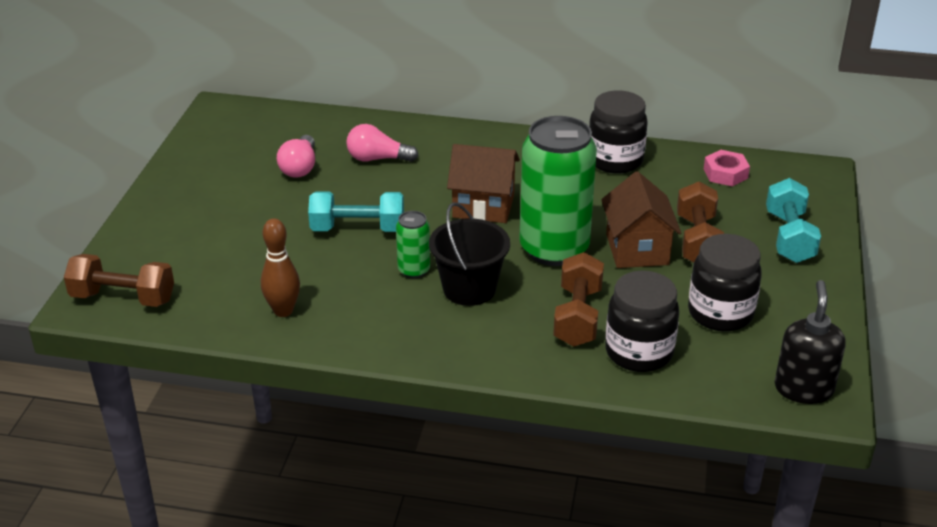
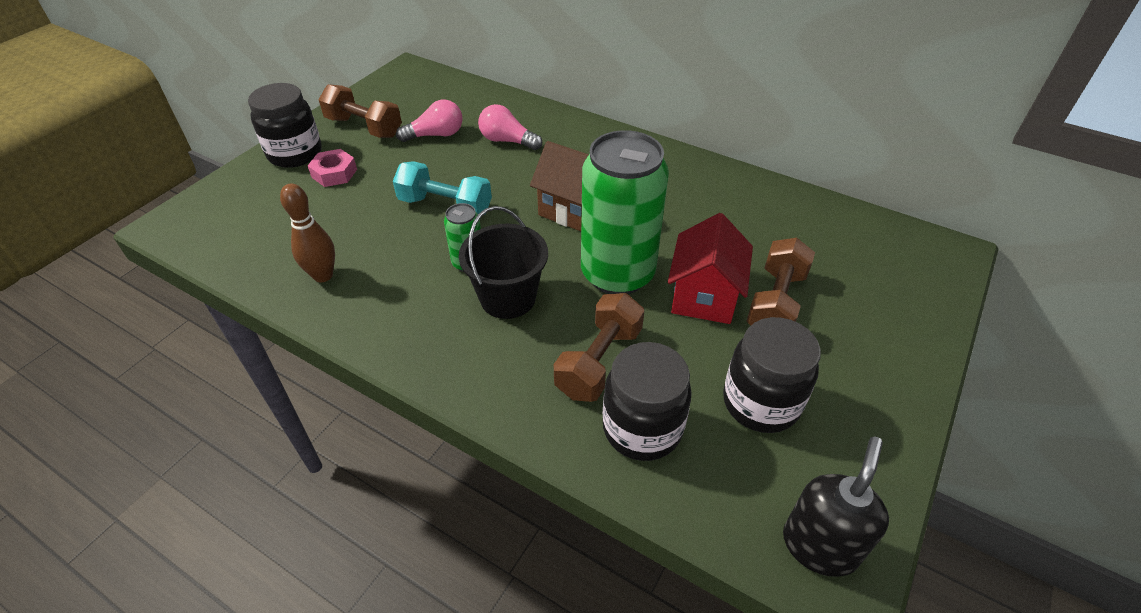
camera: 20 degrees right, 10 degrees up
brown dumbbell [64,254,174,307] -> brown dumbbell moved to [318,84,402,138]
pink light bulb [277,135,315,178] -> pink light bulb turned 135 degrees counterclockwise [396,99,462,142]
black jar [589,91,648,174] -> black jar moved to [248,83,322,168]
brown house [601,171,681,268] -> red house [668,213,753,324]
pink nut [704,150,750,187] -> pink nut moved to [308,149,357,187]
turquoise dumbbell [766,178,821,263] -> none

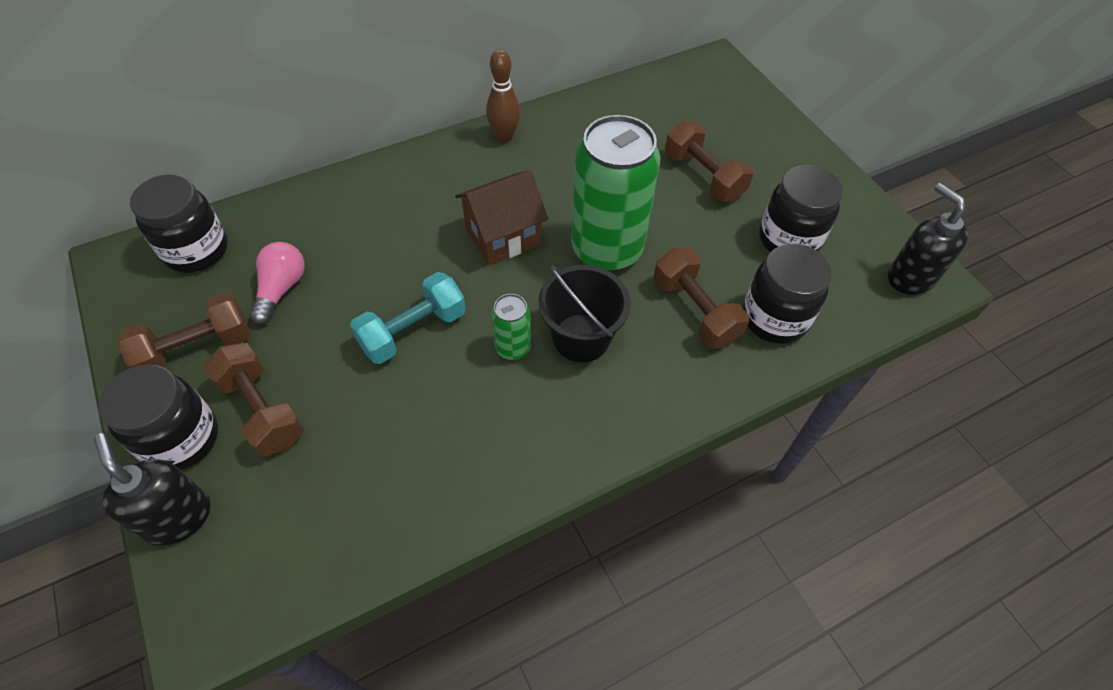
camera: 60 degrees left, 10 degrees up
brown bowling pin [280,183,335,282] -> brown bowling pin moved to [486,49,521,142]
pink nut [308,149,357,187] -> brown dumbbell [203,343,304,457]
pink light bulb [478,104,542,150] -> none
red house [668,213,753,324] -> none
none -> black soap dispenser [94,433,210,546]
none -> black jar [130,174,228,273]

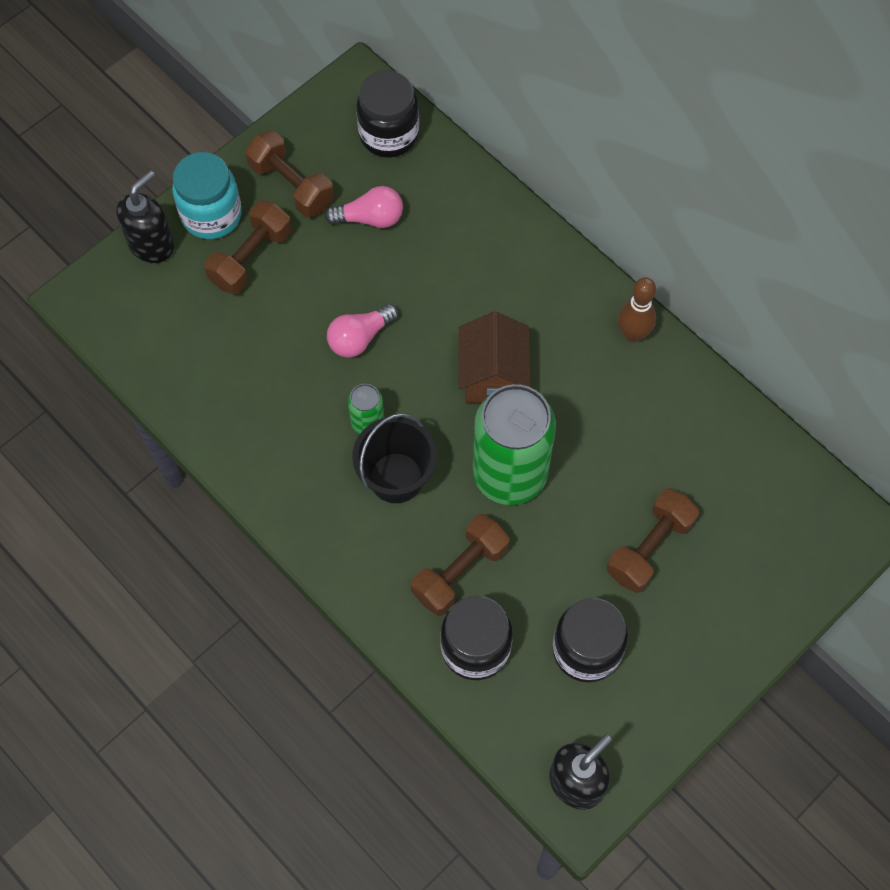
camera: 75 degrees right, 10 degrees up
black jar [98,364,218,470] -> turquoise jar [173,152,242,239]
turquoise dumbbell [350,272,466,364] -> pink light bulb [327,304,398,358]
brown house [455,170,548,265] -> brown house turned 45 degrees clockwise [459,312,531,403]

